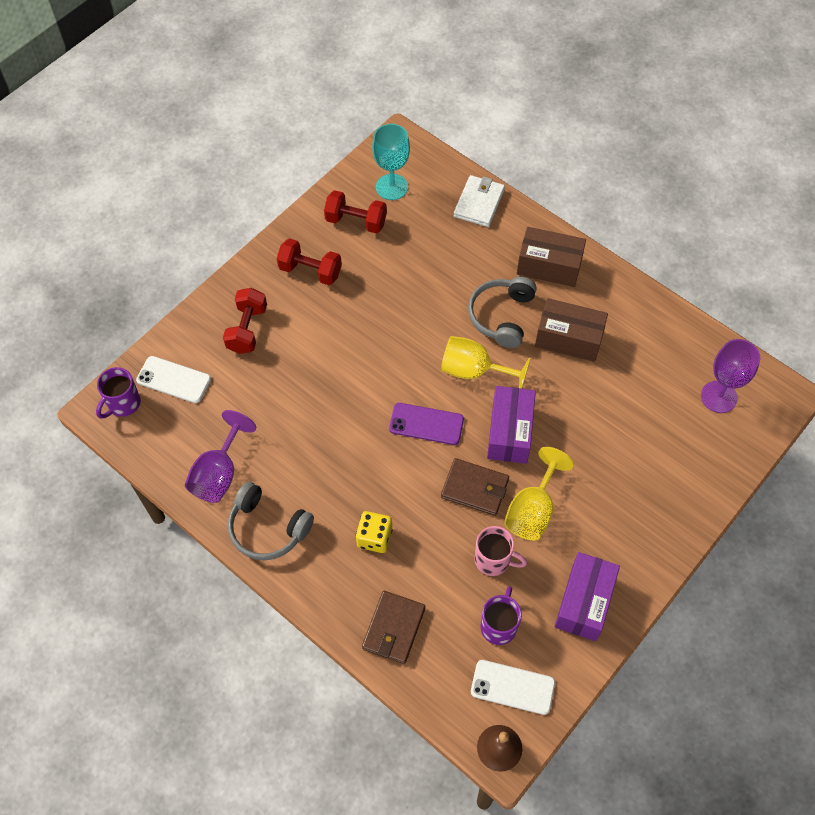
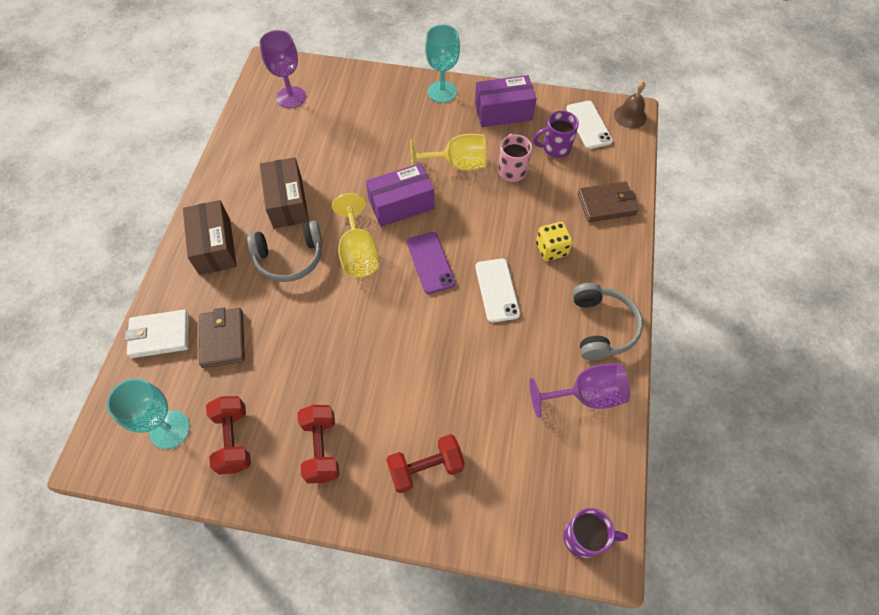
camera: 120 degrees left, 0 degrees up
white phone [136,356,211,403] -> white phone moved to [475,259,520,323]
brown wallet [441,458,509,516] -> brown wallet moved to [199,308,245,368]
none -> turquoise goblet [425,24,460,103]

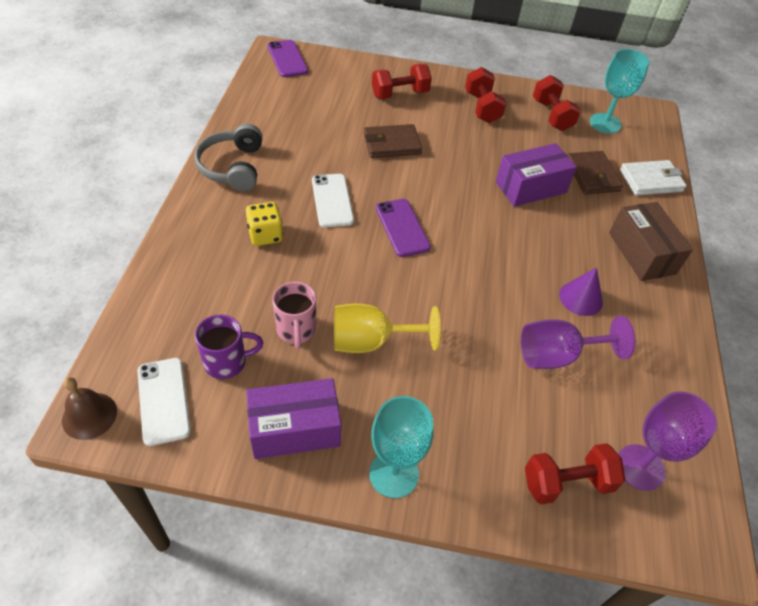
camera: 175 degrees right, 10 degrees down
grey headphones [247,220,323,282] -> none
brown box [260,157,309,229] -> purple cone [559,267,603,316]
yellow goblet [332,193,379,277] -> none
purple box [366,163,434,227] -> purple box moved to [496,143,577,207]
purple goblet [530,364,630,418] -> purple goblet moved to [521,316,636,369]
purple mug [563,508,628,558] -> purple phone [267,40,308,77]
brown wallet [578,181,638,222] -> brown wallet moved to [364,124,422,158]
none -> red dumbbell [525,443,626,504]

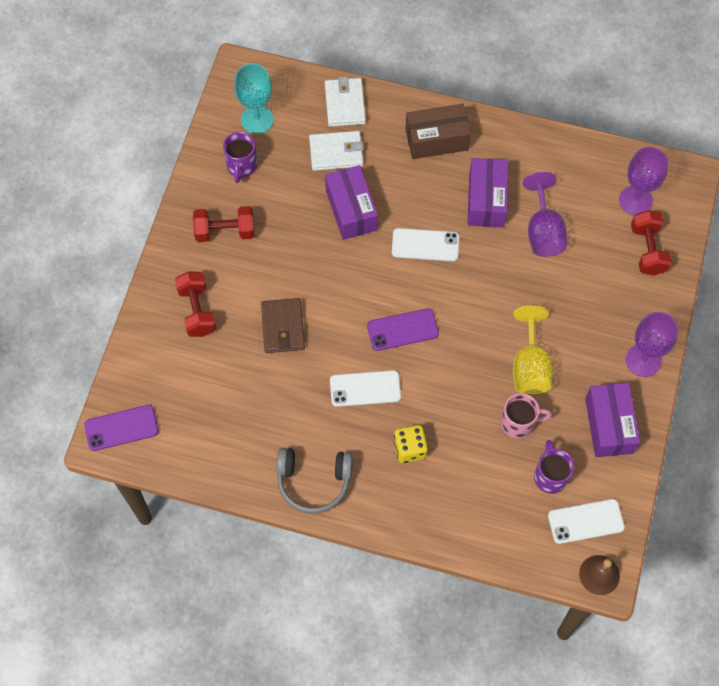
camera: 80 degrees left, 15 degrees up
turquoise goblet [369,396,434,498] -> purple goblet [626,312,678,377]
red dumbbell [533,75,581,131] -> purple mug [223,132,257,183]
purple cone [559,267,603,316] -> purple box [468,158,508,227]
brown wallet [567,151,623,195] -> white wallet [309,131,364,171]
none -> white phone [392,228,459,261]

